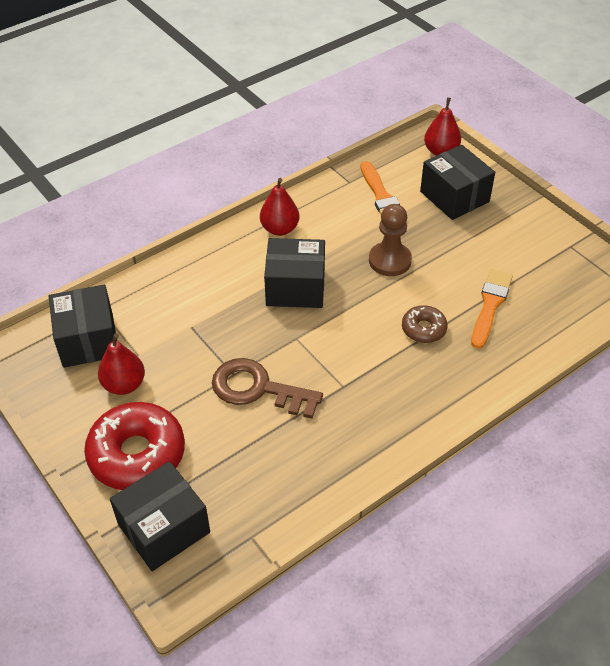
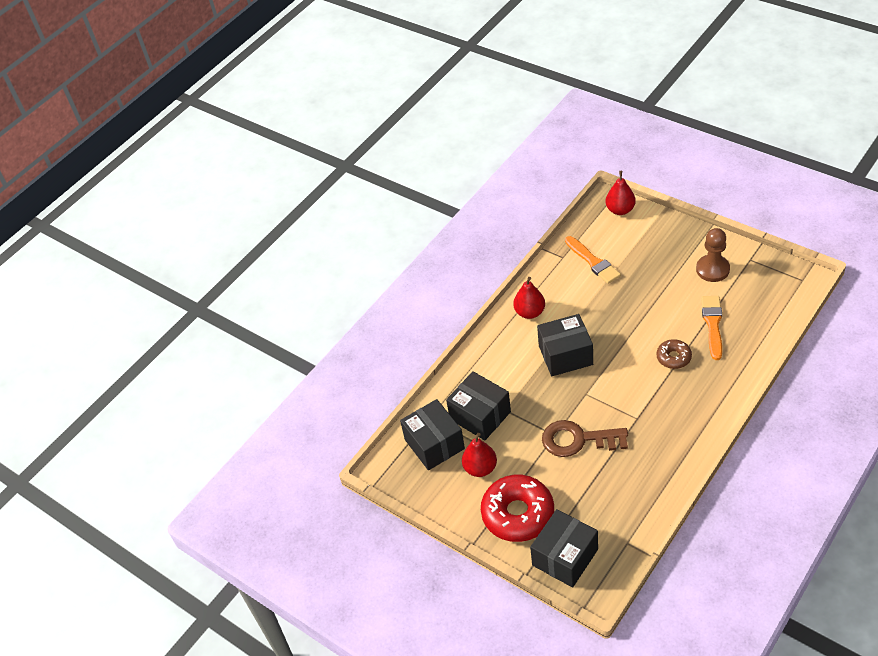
camera: 10 degrees left, 0 degrees up
brown pawn [369,204,412,276] -> brown pawn moved to [696,228,730,282]
black box [420,145,495,220] -> black box moved to [446,371,511,441]

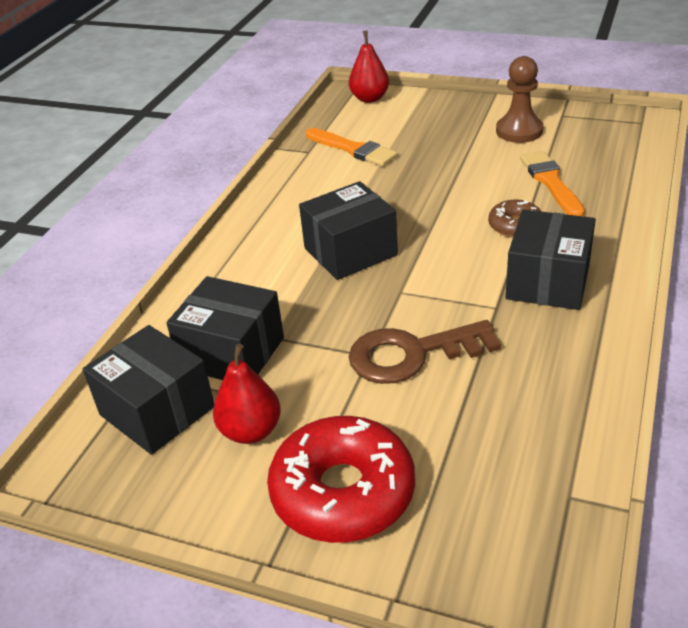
camera: 20 degrees left, 10 degrees down
red pear [513,277,545,319] -> none
black box [530,509,598,588] -> black box moved to [506,210,596,310]

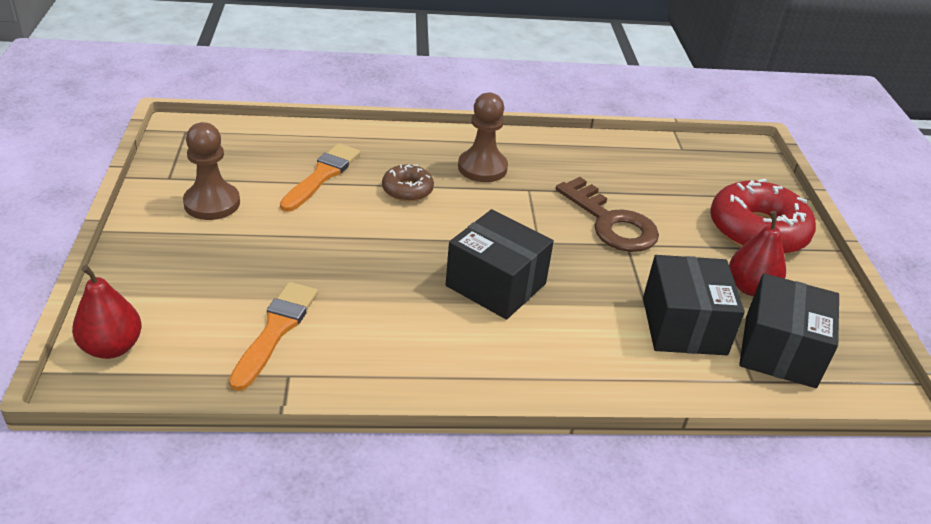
camera: 120 degrees left, 0 degrees up
black box [506,210,596,310] -> brown pawn [458,92,508,182]
orange brush [520,151,585,216] -> orange brush turned 150 degrees clockwise [280,143,360,212]

